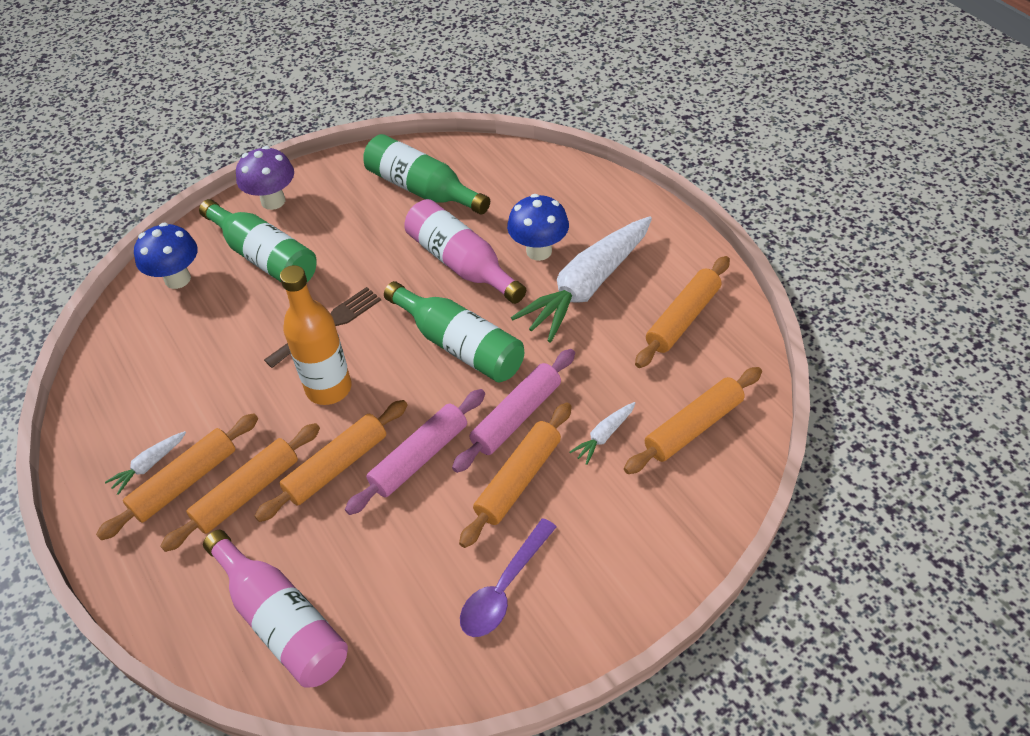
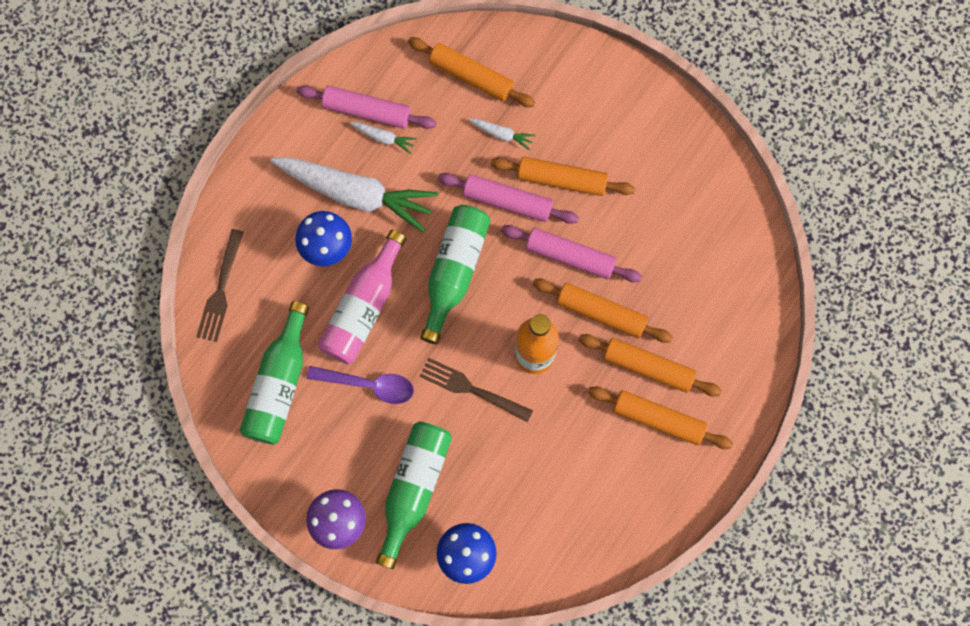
camera: 115 degrees left, 25 degrees up
white carrot [105,431,186,495] -> white carrot moved to [350,122,417,154]
pink bottle [203,530,348,688] -> none
purple spoon [460,518,557,637] -> purple spoon moved to [307,366,414,404]
orange rolling pin [635,256,730,368] -> pink rolling pin [297,86,436,129]
none -> brown fork [196,229,244,342]

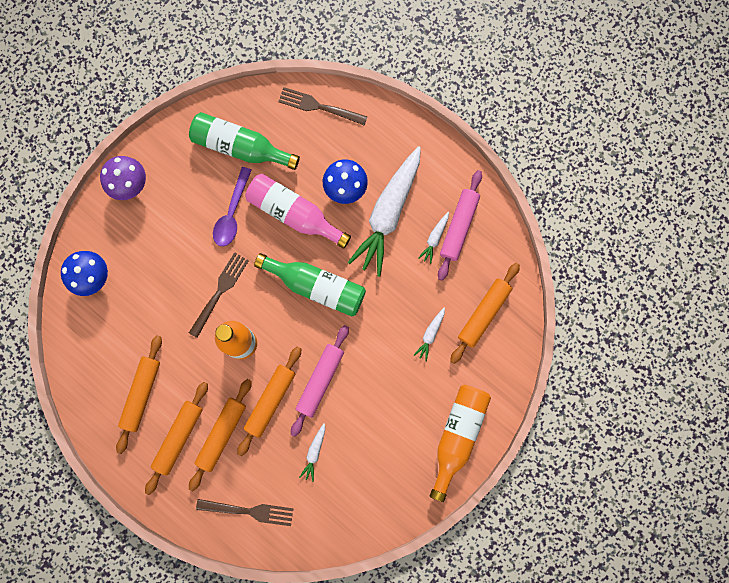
camera: 95 degrees right, 5 degrees up
green bottle [376,421,452,569] -> none
pink rolling pin [438,173,579,224] -> none
orange rolling pin [491,157,635,196] -> orange rolling pin moved to [116,335,162,454]
none -> brown fork [196,499,293,526]
none -> white carrot [299,423,325,482]
none -> orange bottle [430,385,491,502]

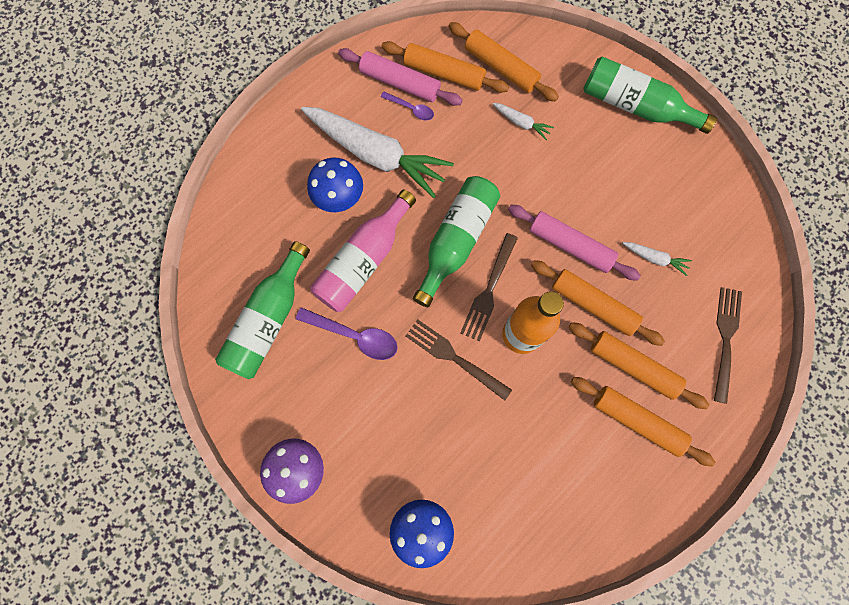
camera: 85 degrees left, 5 degrees down
orange rolling pin [116,335,162,454] -> orange rolling pin moved to [381,41,509,93]
brown fork [278,87,368,125] -> brown fork moved to [460,233,518,341]
white carrot [418,212,449,264] -> purple spoon [381,91,434,120]
orange bottle [430,385,491,502] -> green bottle [583,56,717,134]

